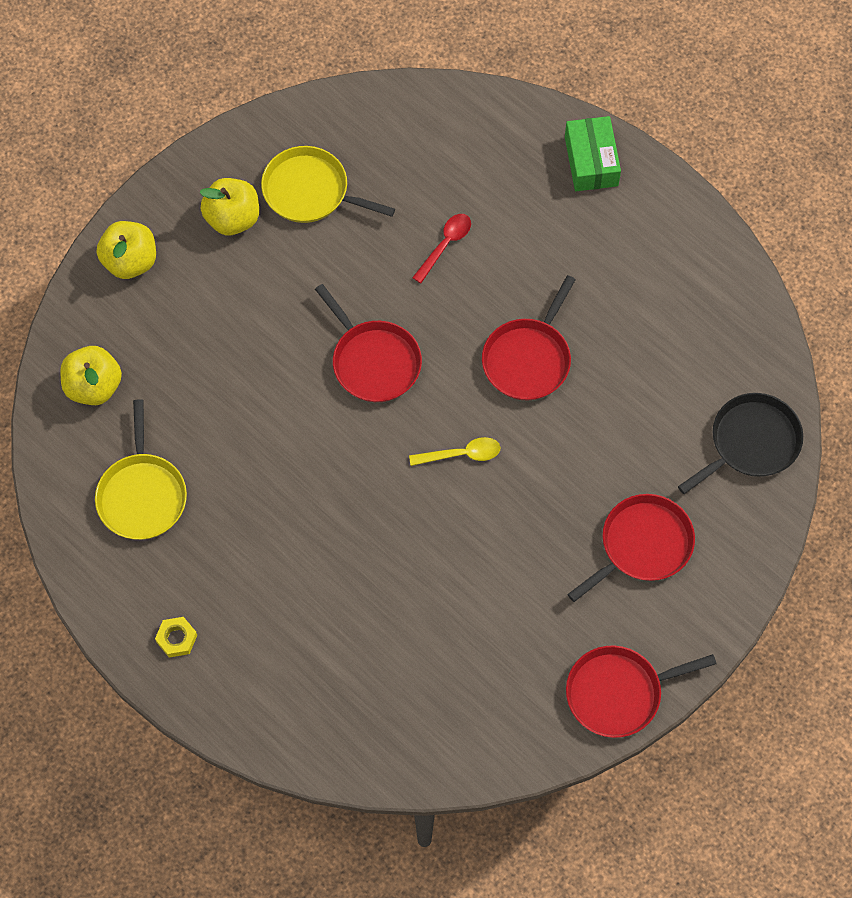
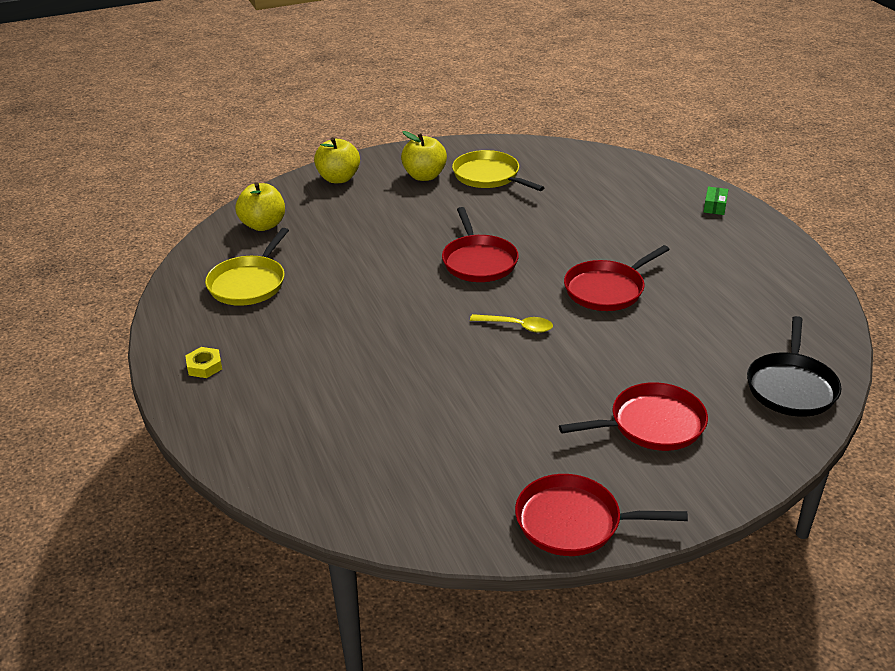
camera: 25 degrees right, 30 degrees down
red spoon [412,214,471,283] -> none
green box [565,116,621,191] -> green box [704,187,728,215], size x0.55
black pan [678,393,803,494] -> black pan turned 120 degrees clockwise [747,316,842,417]

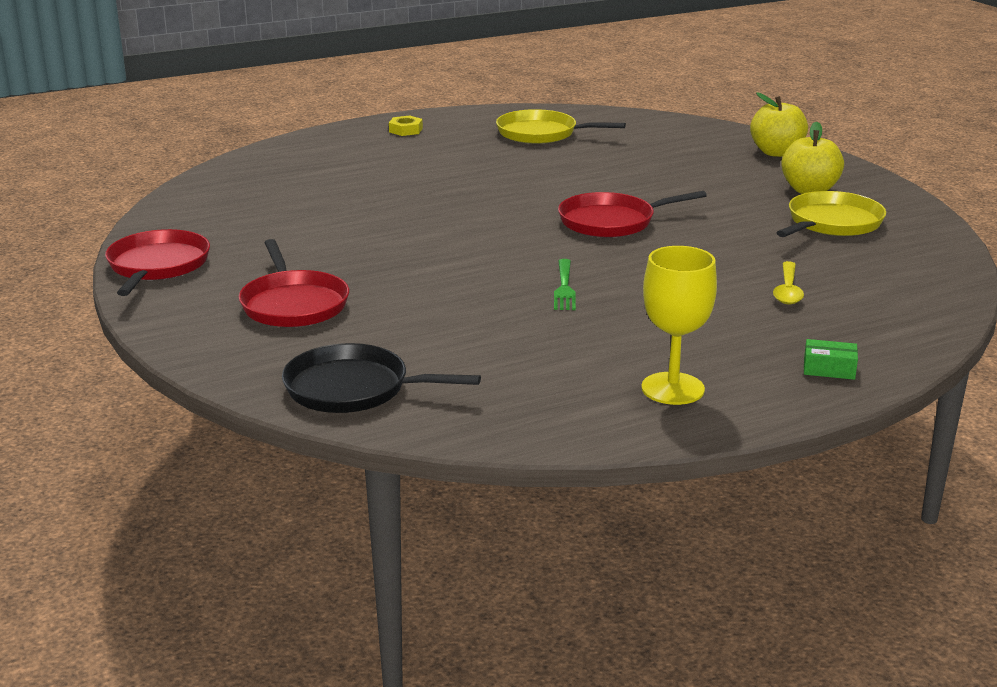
camera: 85 degrees right, 10 degrees down
yellow apple [236,183,285,231] -> none
yellow spoon [470,314,553,333] -> yellow spoon moved to [773,261,804,304]
red pan [564,245,670,311] -> green fork [554,259,576,310]
none -> yellow goblet [641,246,717,405]

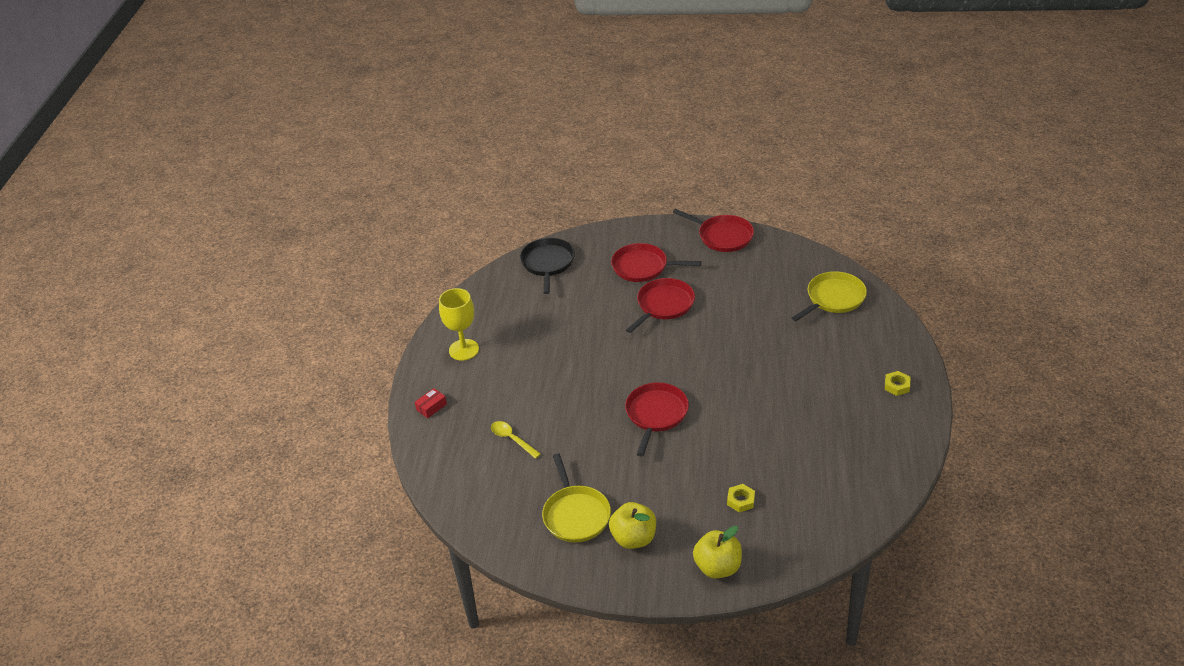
camera: 125 degrees right, 15 degrees up
black pan [282,343,481,413] -> black pan turned 45 degrees counterclockwise [520,238,575,294]
yellow pan [496,109,626,144] -> yellow pan moved to [792,271,867,321]
green fork [554,259,576,310] -> none
green box [804,339,858,380] -> red box [415,388,447,418]
none -> red pan [626,278,695,333]
none -> yellow nut [727,484,755,512]

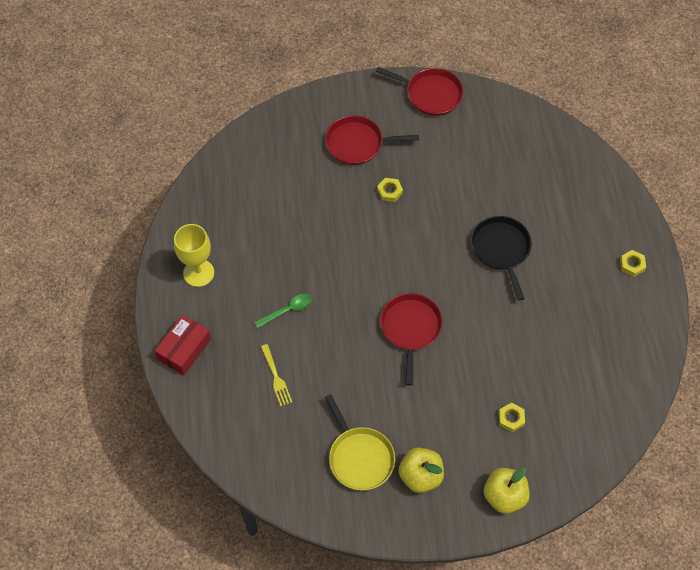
camera: 15 degrees left, 20 degrees up
red box [415,388,447,418] -> red box [155,315,211,375], size x1.81
yellow spoon [491,421,541,459] -> yellow fork [261,344,292,406]
black pan [520,238,575,294] -> black pan moved to [471,216,532,301]
red pan [626,278,695,333] -> yellow nut [377,178,403,202]
yellow pan [792,271,867,321] -> none
none -> green spoon [254,294,312,328]

